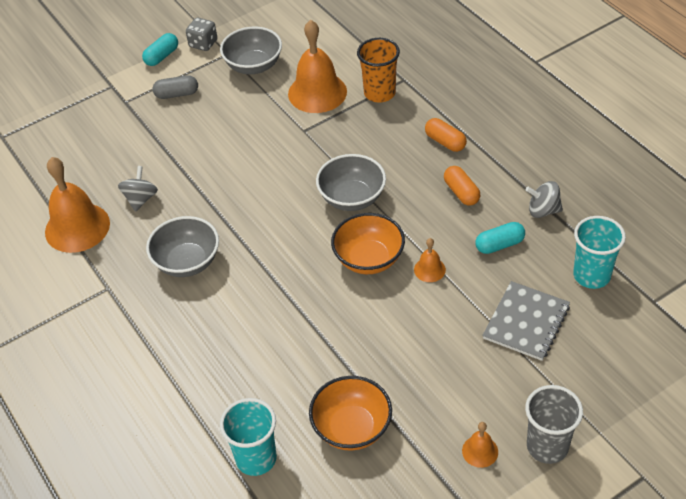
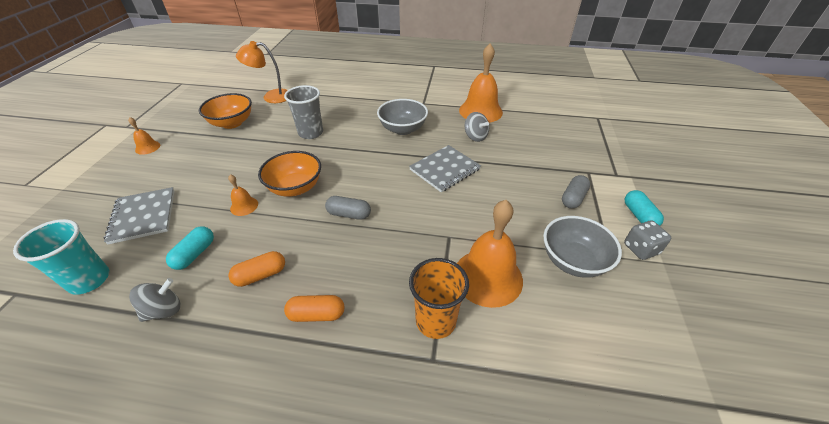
camera: 130 degrees right, 5 degrees down
turquoise cup [220,398,277,476] -> orange lamp [236,41,288,103]
grey bowl [316,154,386,211] -> grey capsule [325,196,371,220]
orange capsule [444,166,480,206] -> orange capsule turned 45 degrees counterclockwise [228,251,285,287]
grey cup [525,385,583,464] -> grey cup moved to [284,85,323,139]
none -> grey notebook [409,145,481,192]

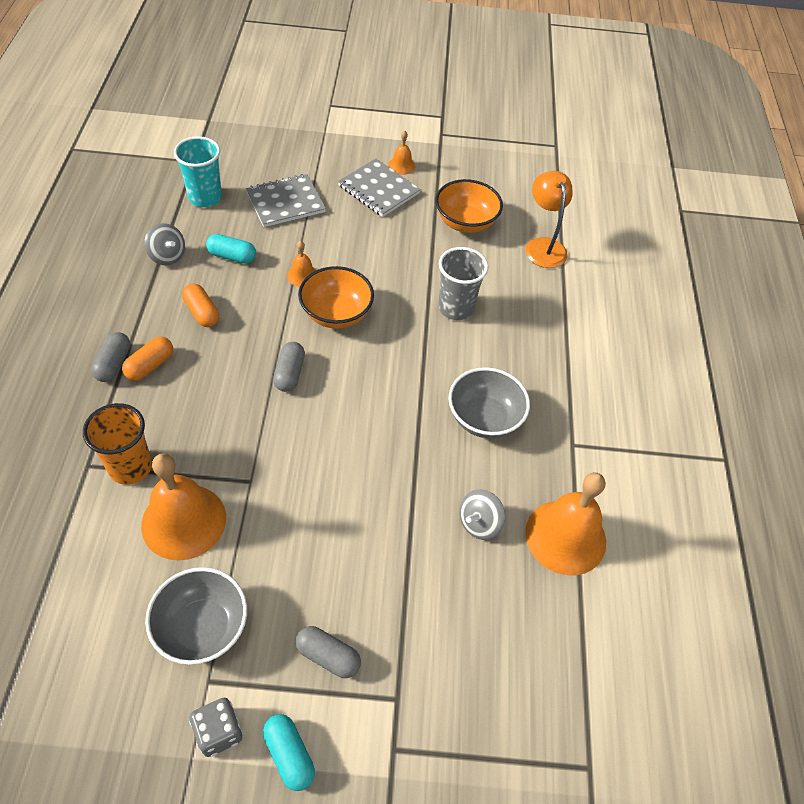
camera: 80 degrees right, 10 degrees up
orange capsule [284,295,344,322] -> orange capsule turned 45 degrees clockwise [122,337,173,381]
grey notebook [409,145,481,192] -> grey notebook moved to [338,158,421,217]
turquoise capsule [625,190,664,226] -> turquoise capsule turned 75 degrees clockwise [263,714,315,791]
none -> grey capsule [91,332,130,382]

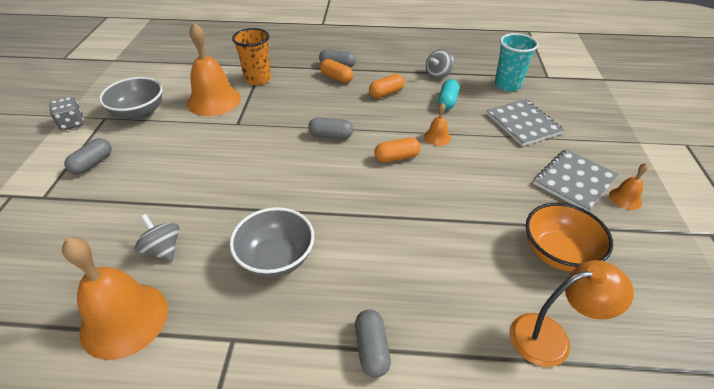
camera: 95 degrees right, 10 degrees down
turquoise capsule [263,714,315,791] -> none
orange bowl [298,266,374,329] -> orange capsule [374,138,421,163]
grey cup [438,247,488,320] -> none
none -> grey capsule [355,309,391,378]

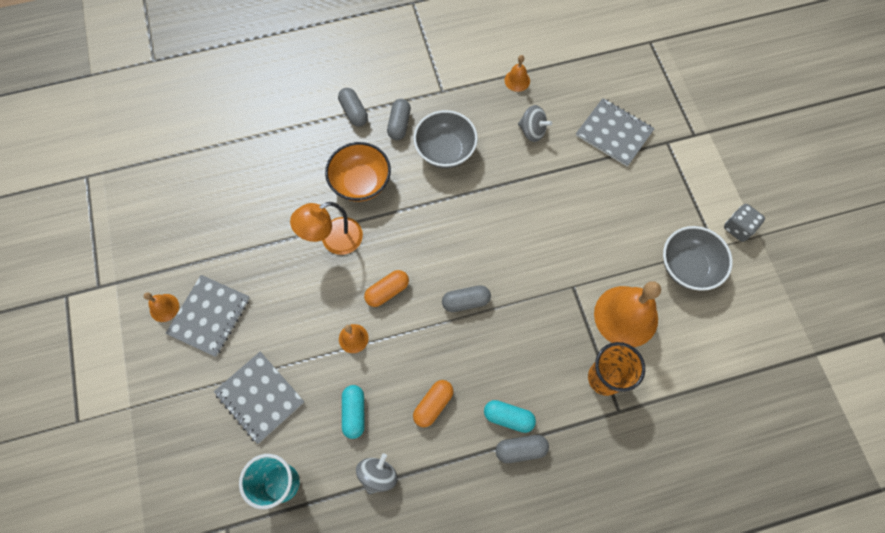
camera: 160 degrees right, 25 degrees up
orange bell [62,237,168,360] -> orange bell [504,55,530,92], size x0.46
grey capsule [64,138,111,175] -> grey capsule moved to [387,99,411,140]
orange capsule [320,59,353,83] -> turquoise capsule [484,400,536,433]
orange lamp [510,260,634,367] -> orange lamp moved to [290,202,363,255]
orange bowl [526,203,613,272] -> orange bowl moved to [325,142,391,202]
none -> grey notebook [576,98,655,166]

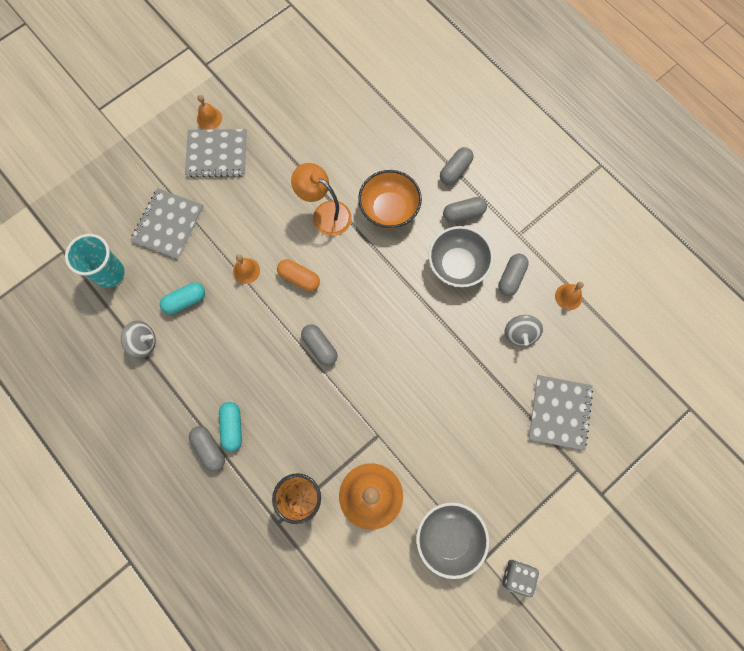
camera: 65 degrees right, 5 degrees up
orange capsule [413,380,453,427] -> none
none -> grey capsule [498,254,529,296]

